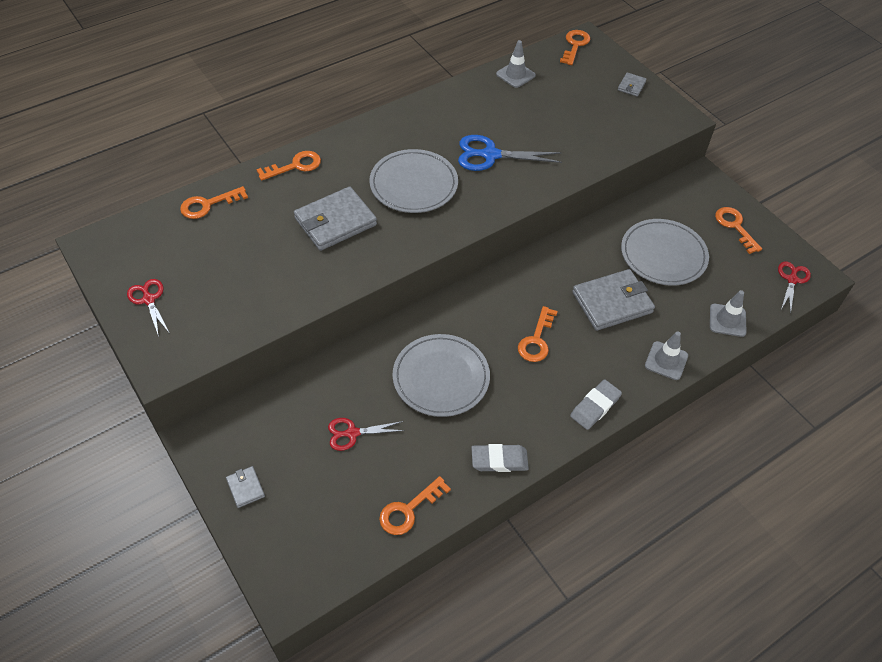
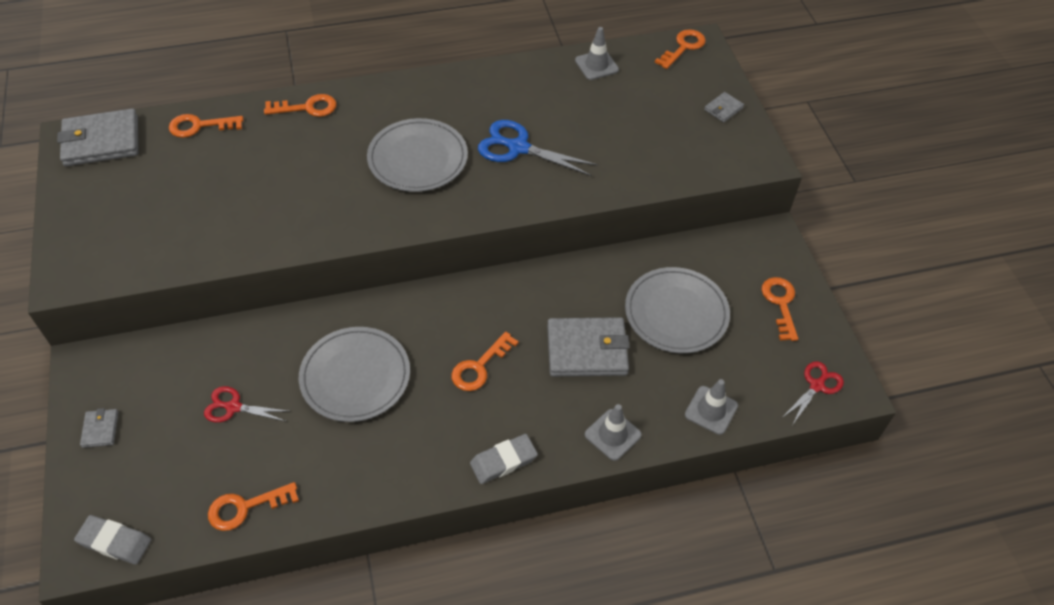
camera: 20 degrees right, 0 degrees up
red scissors [127,279,169,337] -> none
grey wallet [294,186,377,251] -> grey wallet moved to [57,108,139,166]
grey eraser [471,444,529,472] -> grey eraser moved to [74,515,151,565]

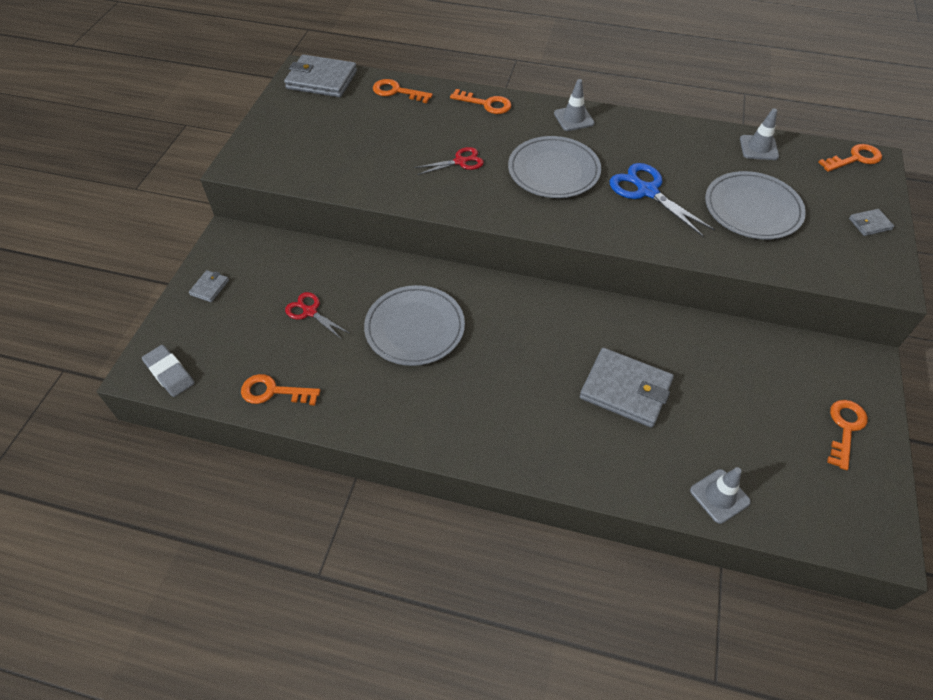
camera: 30 degrees right, 0 degrees up
orange key [452,332,519,391] -> none
grey eraser [470,434,538,484] -> none
grey traffic cone [585,404,642,461] -> grey traffic cone moved to [554,79,595,131]
grey plate [625,267,730,353] -> grey plate moved to [705,171,806,239]
red scissors [782,361,844,424] -> red scissors moved to [414,147,484,175]

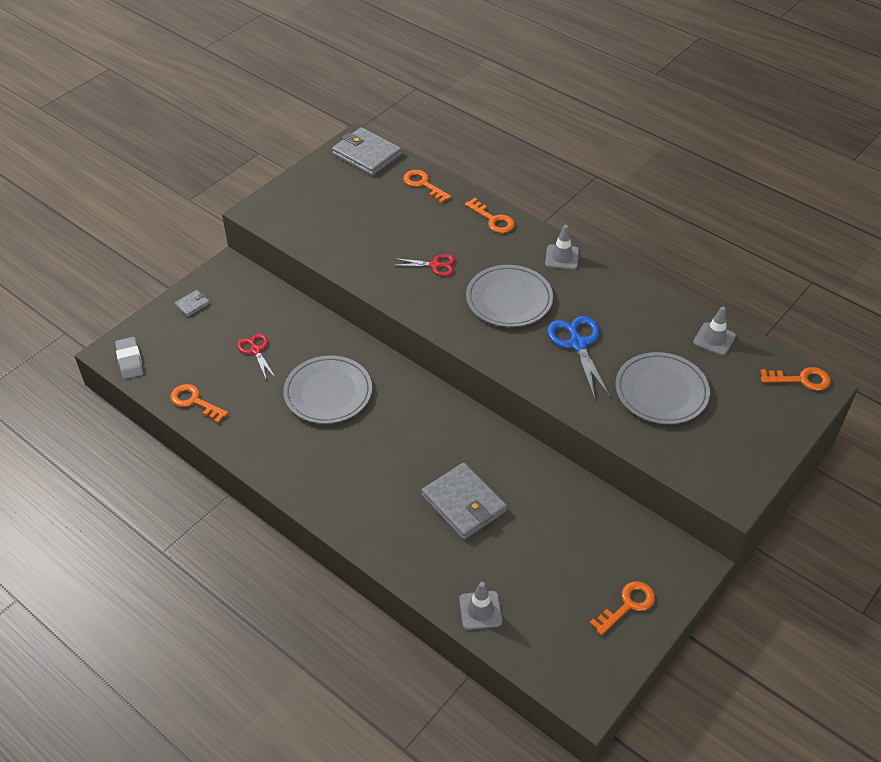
camera: 25 degrees right, 5 degrees down
grey wallet [849,209,894,236] -> none

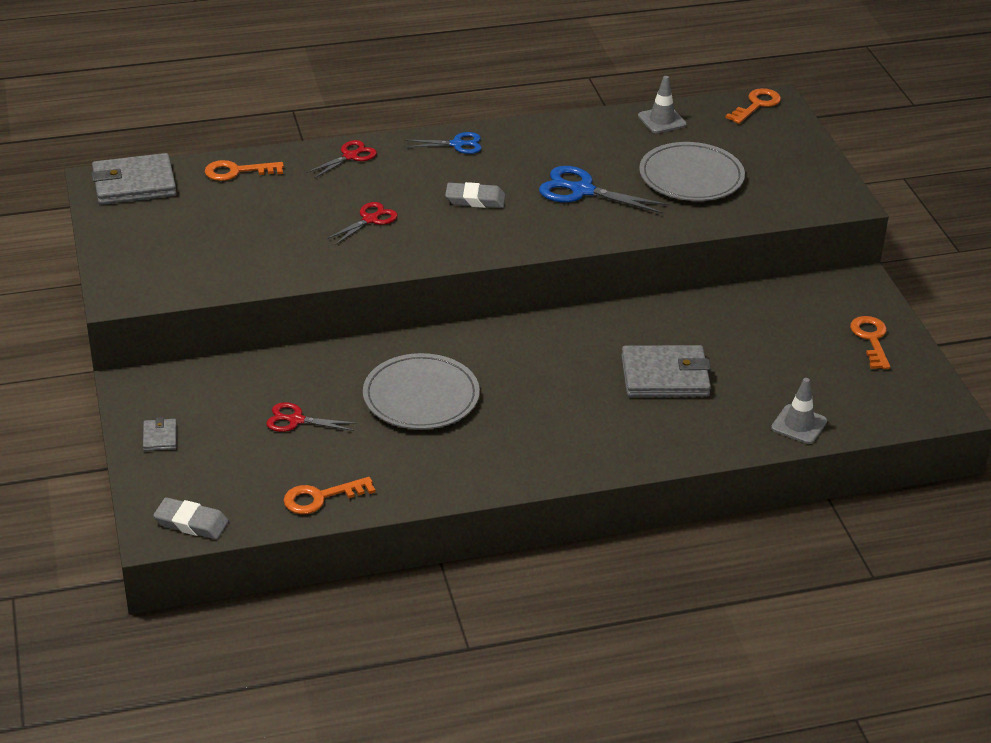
camera: 55 degrees left, 10 degrees down
orange key [465,198,515,233] -> red scissors [306,140,377,178]
grey plate [466,265,553,327] -> grey eraser [445,182,506,208]
grey traffic cone [545,225,579,270] -> blue scissors [404,132,482,154]

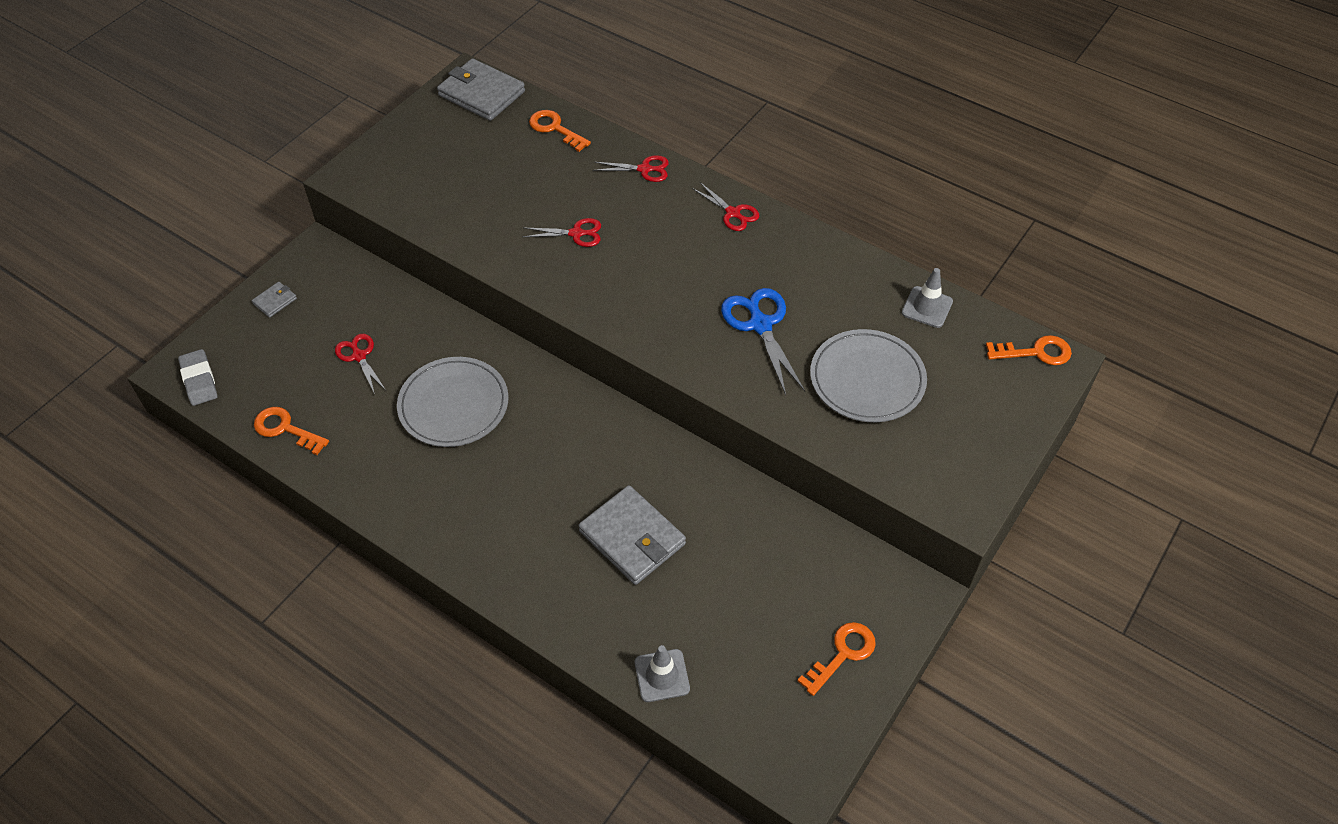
camera: 50 degrees right, 15 degrees up
blue scissors [404,132,482,154] -> red scissors [692,182,759,231]
grey eraser [445,182,506,208] -> none

